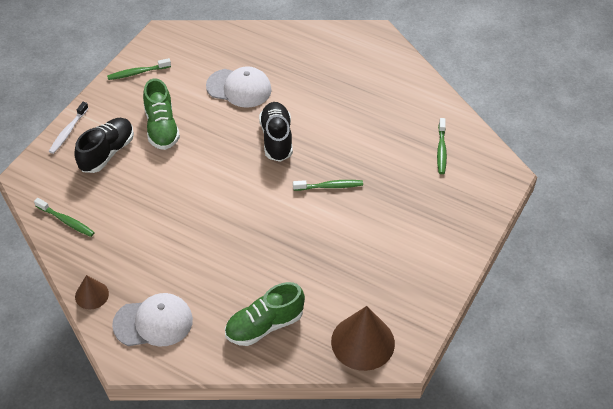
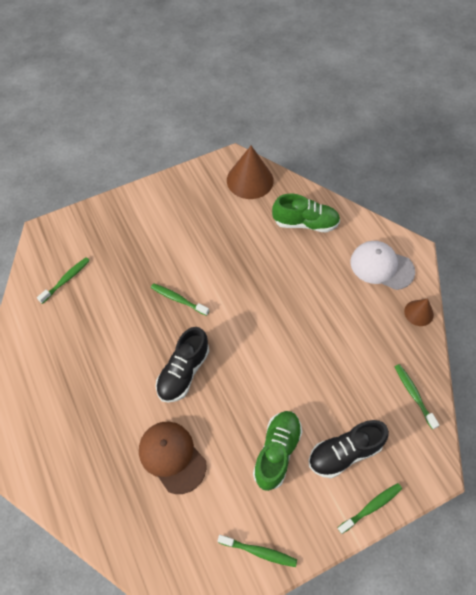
camera: 145 degrees left, 10 degrees up
white toothbrush [49,102,88,154] -> green toothbrush [338,483,402,534]
white cap [206,66,272,108] -> brown cap [139,422,207,494]

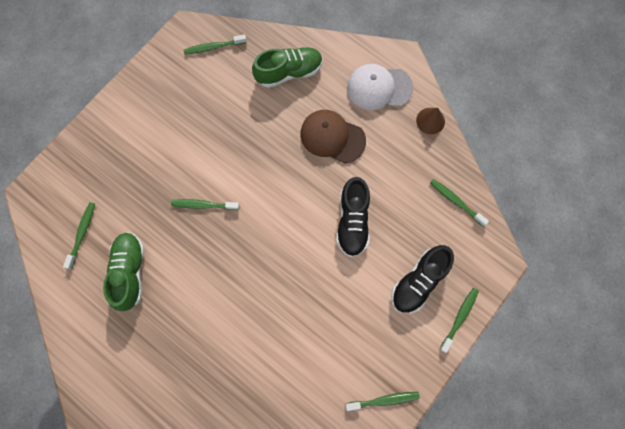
camera: 25 degrees left, 15 degrees up
brown cap [139,422,207,494] -> brown cap moved to [300,110,366,164]
black shoe [156,327,209,403] -> black shoe moved to [336,177,370,257]
brown cone [227,146,274,199] -> green toothbrush [184,34,247,55]
green shoe [253,411,303,491] -> green shoe moved to [103,232,144,311]

